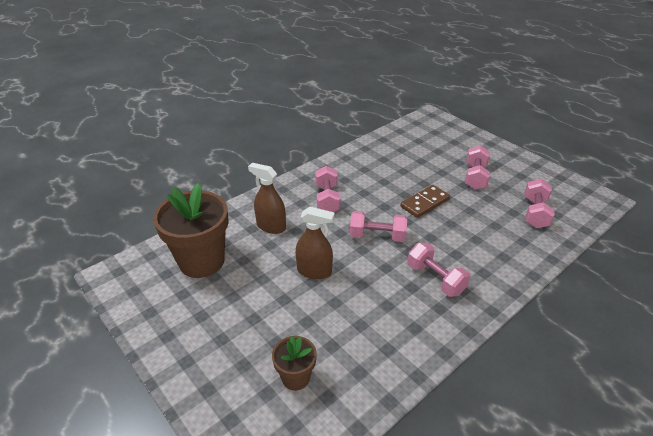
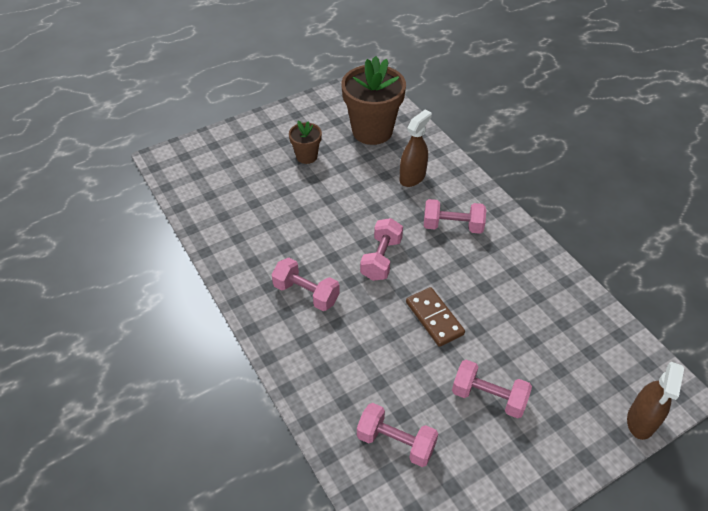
camera: 100 degrees right, 10 degrees up
brown flower pot [272,336,317,391] -> brown flower pot moved to [289,121,322,164]
brown spray bottle [296,207,335,279] -> brown spray bottle moved to [627,362,684,440]
pink dumbbell [407,243,471,297] -> pink dumbbell turned 60 degrees clockwise [272,258,340,311]

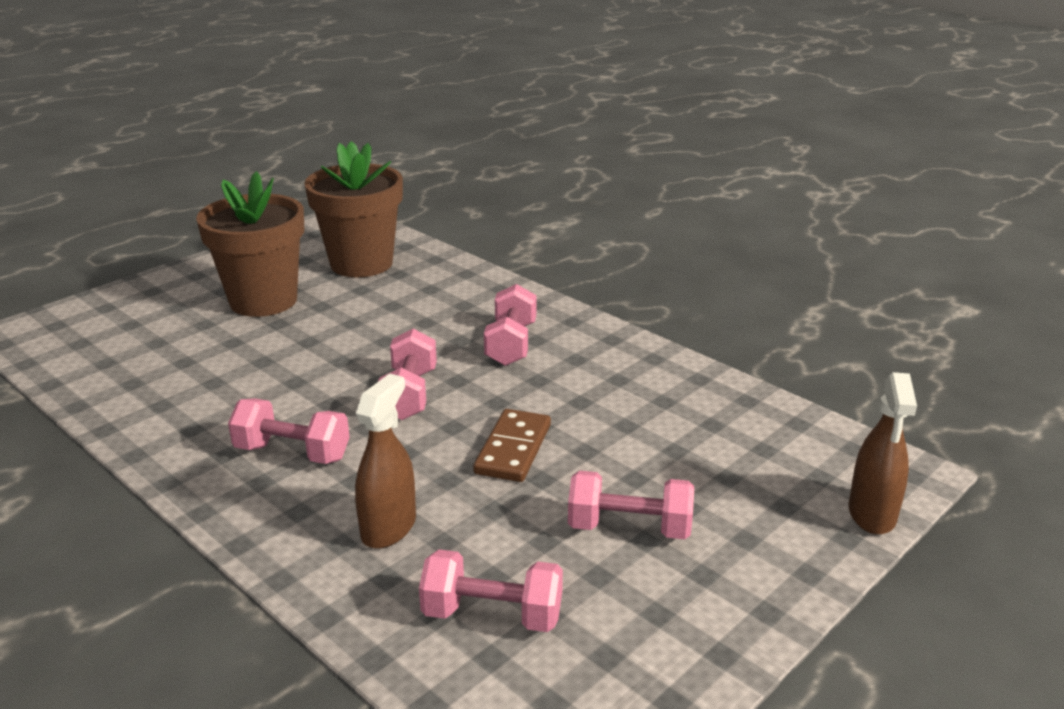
camera: 15 degrees left, 20 degrees down
brown flower pot [289,121,322,164] -> brown flower pot [196,171,304,317], size x1.97
brown spray bottle [400,109,432,187] -> brown spray bottle moved to [355,373,416,549]
brown domino [406,287,465,347] -> brown domino turned 60 degrees clockwise [473,409,551,482]
pink dumbbell [424,199,486,234] -> pink dumbbell turned 75 degrees counterclockwise [484,284,536,366]

